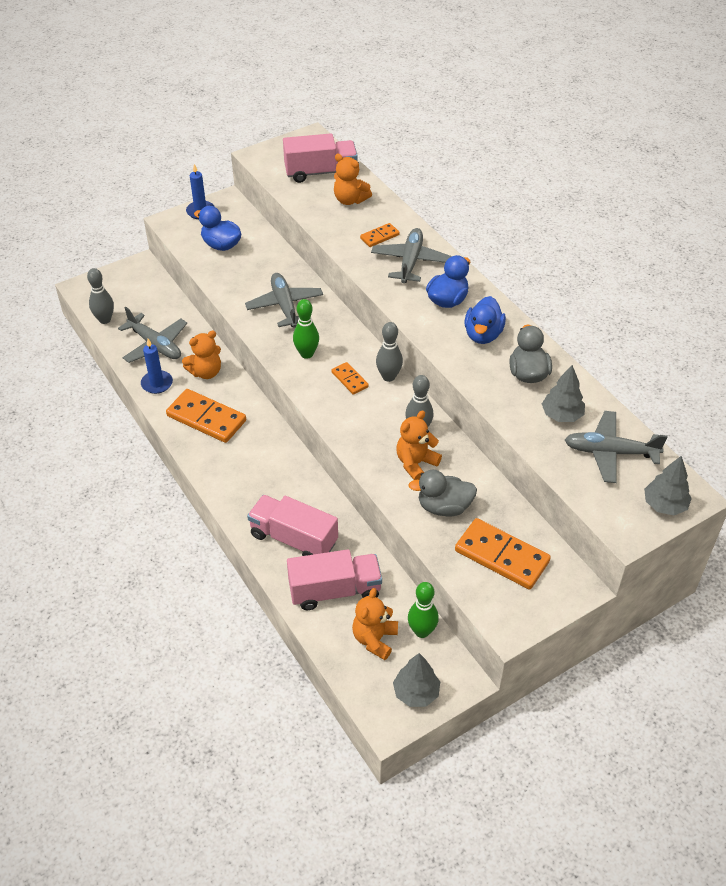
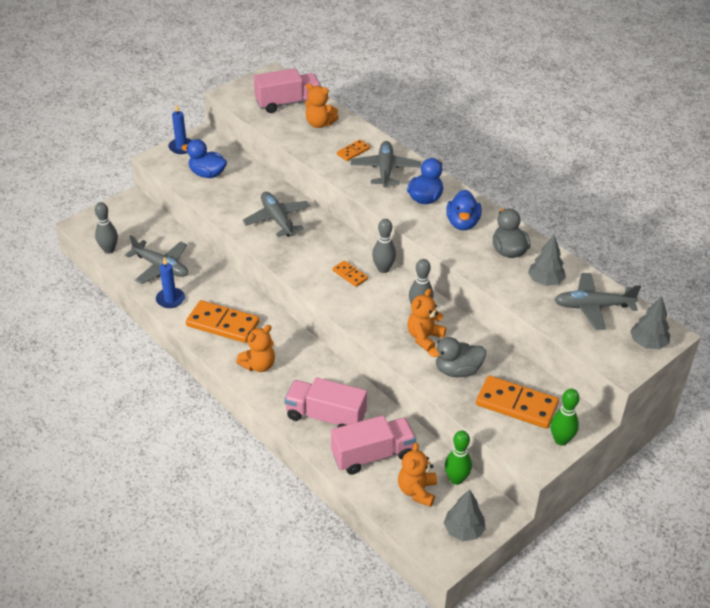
camera: 10 degrees left, 5 degrees down
orange teddy bear [182,331,221,379] -> orange teddy bear moved to [236,325,275,372]
green bowling pin [293,299,319,359] -> green bowling pin moved to [550,389,579,446]

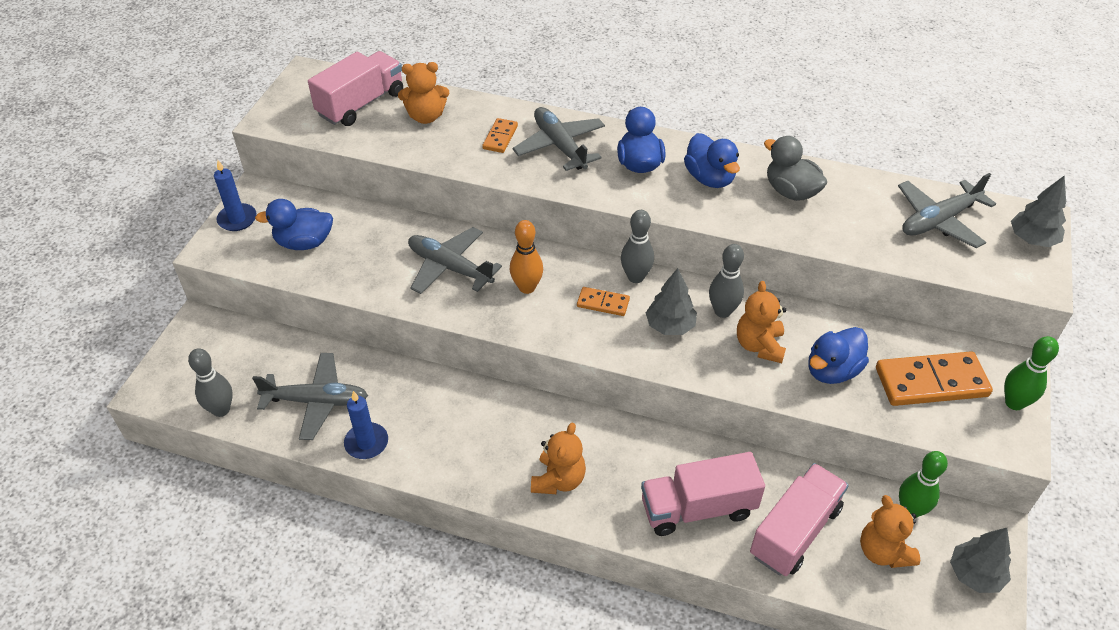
camera: 30 degrees left, 5 degrees up
orange domino [186,300,260,343] -> none
grey duck [428,337,486,377] -> blue duck [808,327,869,384]
grey tree [528,235,566,286] -> grey tree moved to [646,268,697,335]
none -> orange bowling pin [510,220,543,294]

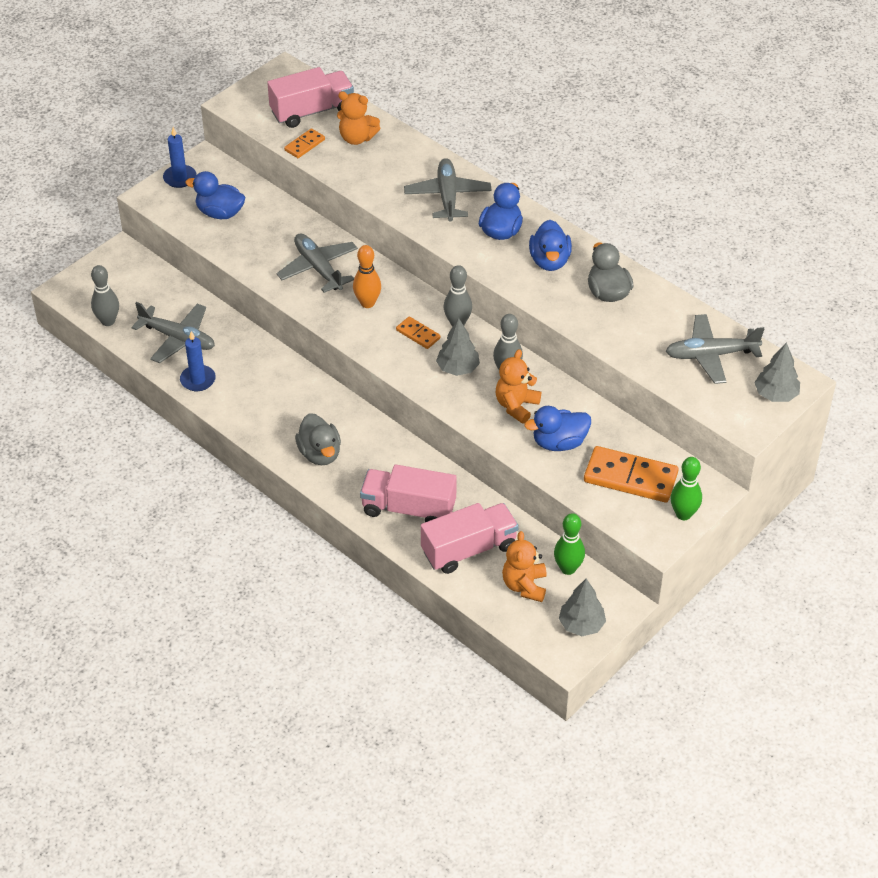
camera: 25 degrees right, 0 degrees up
orange domino [482,118,518,153] -> orange domino moved to [284,128,325,158]
orange teddy bear [531,423,586,494] -> grey duck [295,413,341,465]

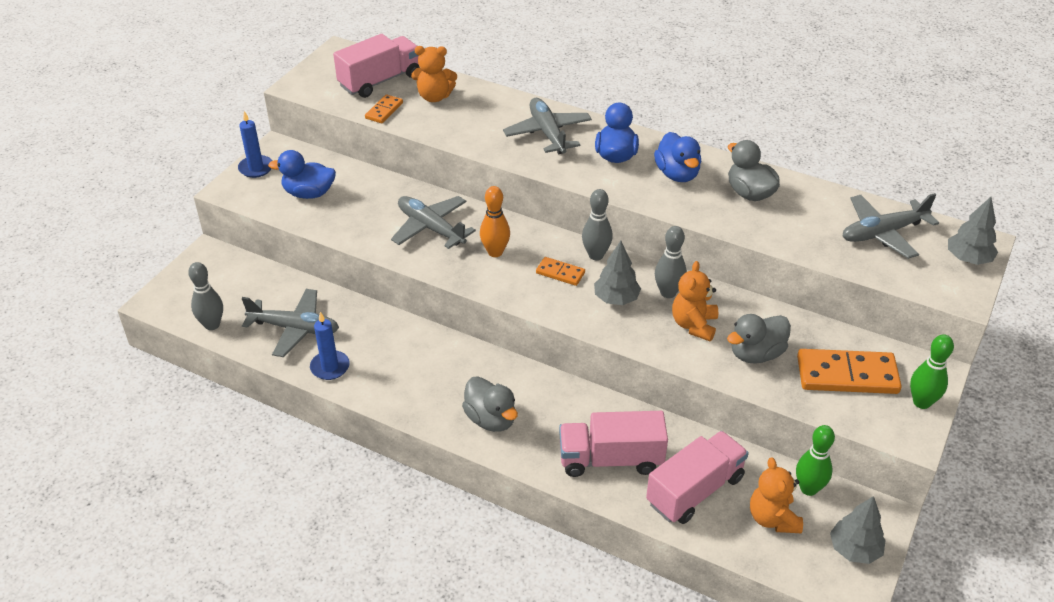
camera: 15 degrees left, 5 degrees down
blue duck [524,406,591,451] -> grey duck [727,314,791,364]

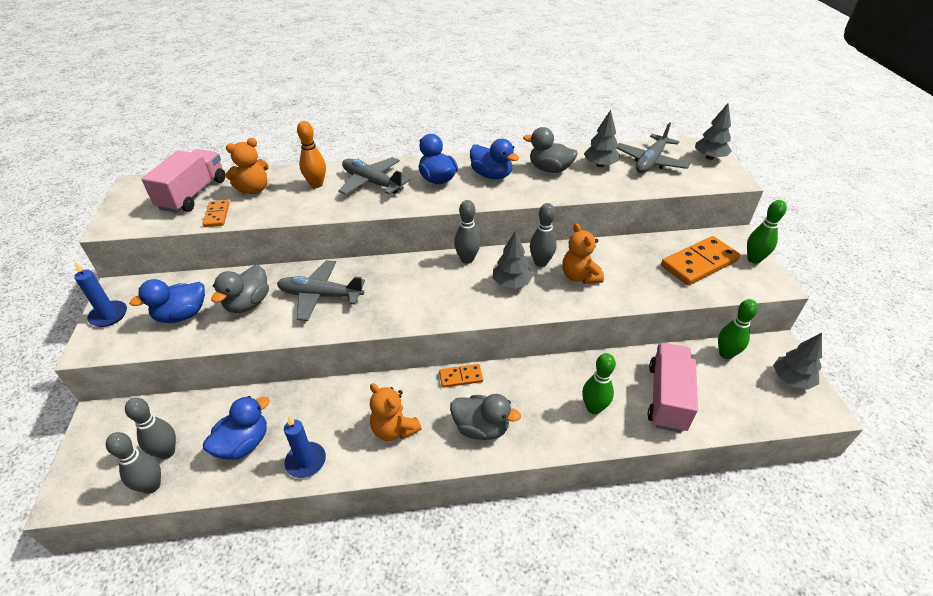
camera: 35 degrees left, 0 degrees up
grey plane [242,289,339,357] -> blue duck [203,396,270,460]
orange bowling pin [480,186,510,257] -> orange bowling pin moved to [297,121,326,188]
orange domino [536,257,585,286] -> orange domino moved to [439,364,483,388]
pink truck [559,411,668,477] -> green bowling pin [582,353,616,414]
grey duck [727,314,791,364] -> grey duck moved to [211,265,269,313]
orange teddy bear [750,458,803,533] -> orange teddy bear moved to [370,383,422,441]
none -> grey bowling pin [125,398,176,459]
none -> grey tree [584,110,620,167]

